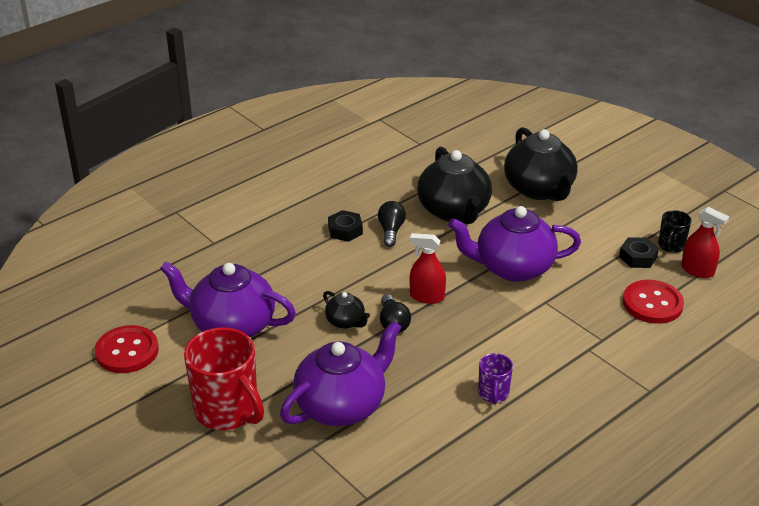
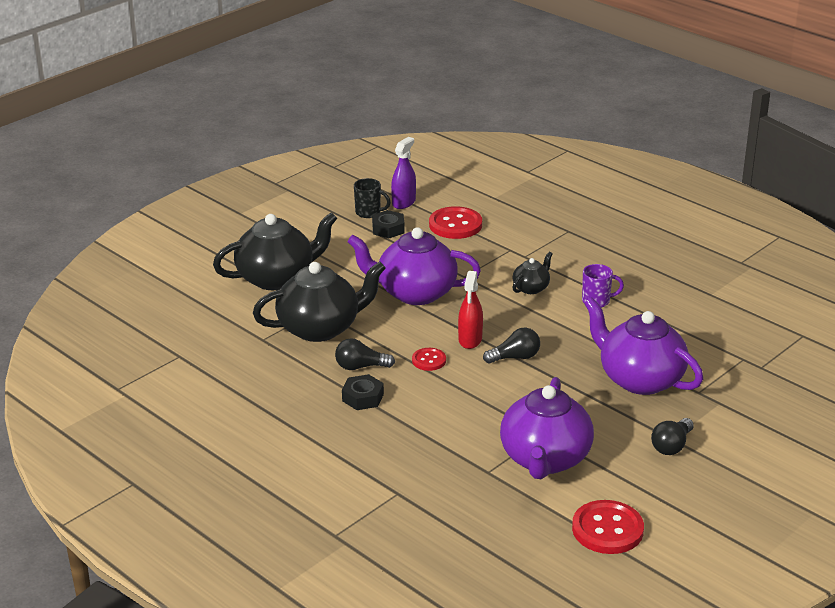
camera: 95 degrees left, 5 degrees down
red mug [184,327,264,430] -> black light bulb [651,418,694,455]
black teapot [323,291,370,329] -> black teapot moved to [512,252,553,294]
purple teapot [448,206,581,282] -> purple teapot turned 105 degrees clockwise [347,227,481,305]
red spray bottle [681,207,729,278] -> purple spray bottle [391,137,416,209]
none -> red button [412,348,446,371]

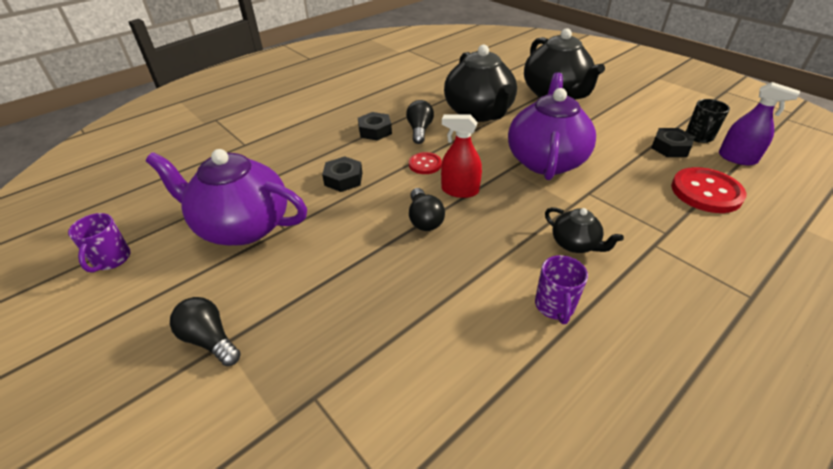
camera: 95 degrees right, 10 degrees up
red button [572,500,644,554] -> purple mug [68,213,131,273]
purple teapot [584,297,703,395] -> none
none -> black nut [322,156,362,192]

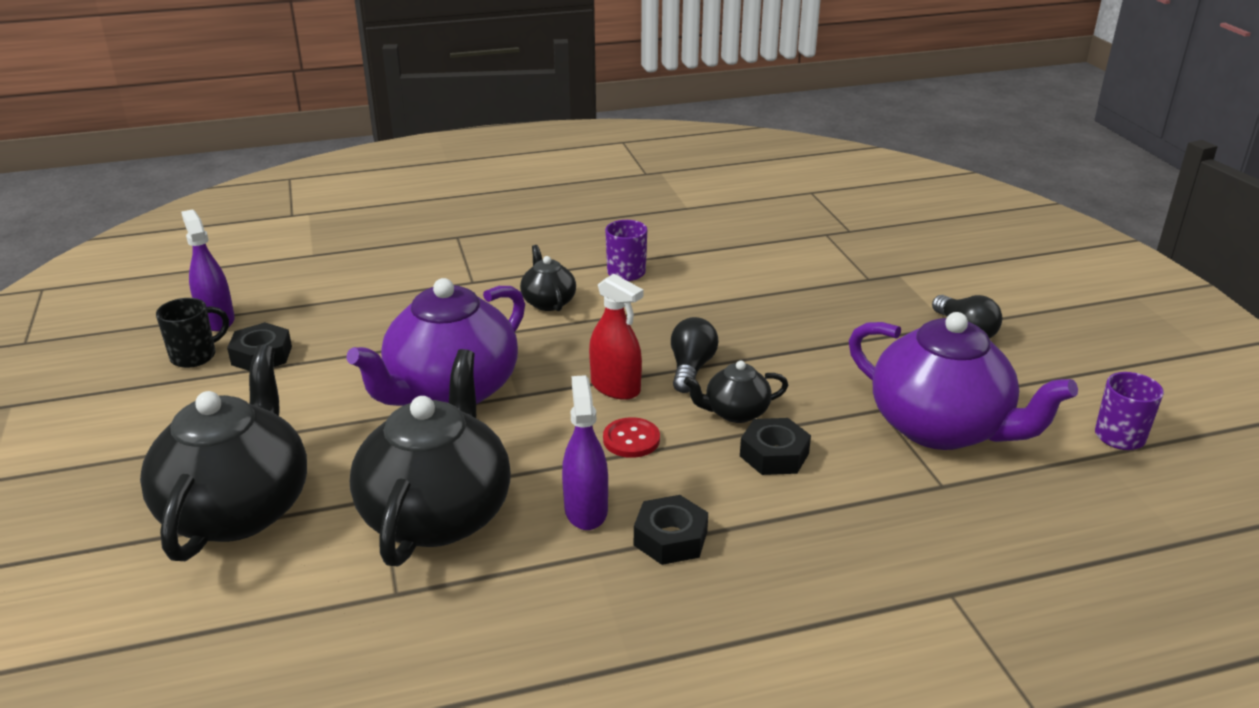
camera: 155 degrees left, 10 degrees down
black light bulb [406,100,434,144] -> purple spray bottle [562,375,608,530]
red button [671,167,747,213] -> none
none -> black teapot [684,360,788,423]

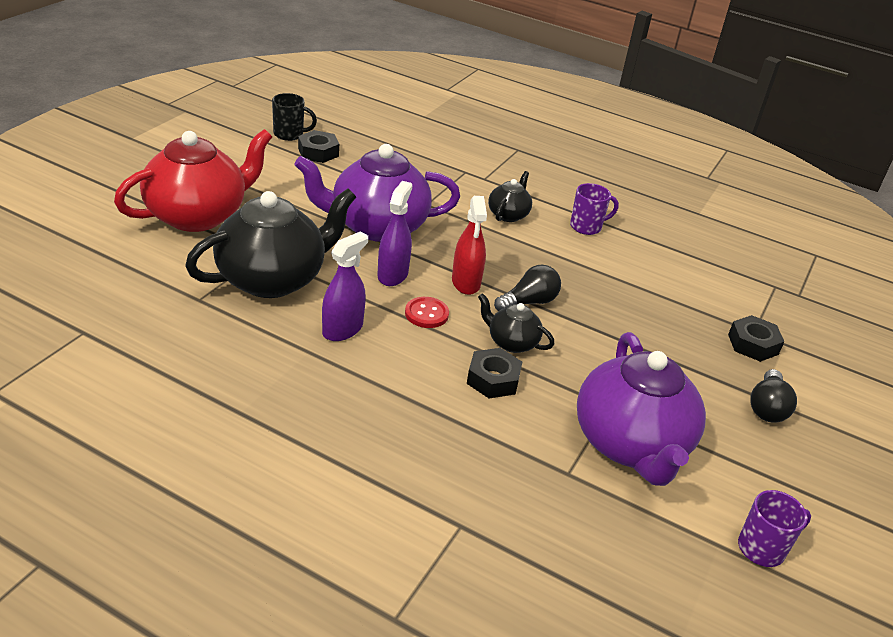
camera: 40 degrees right, 5 degrees up
black teapot [140,345,307,561] -> red teapot [114,129,272,232]
purple spray bottle [181,209,235,331] -> purple spray bottle moved to [377,181,412,286]
black nut [634,495,708,565] -> black nut moved to [728,315,784,362]

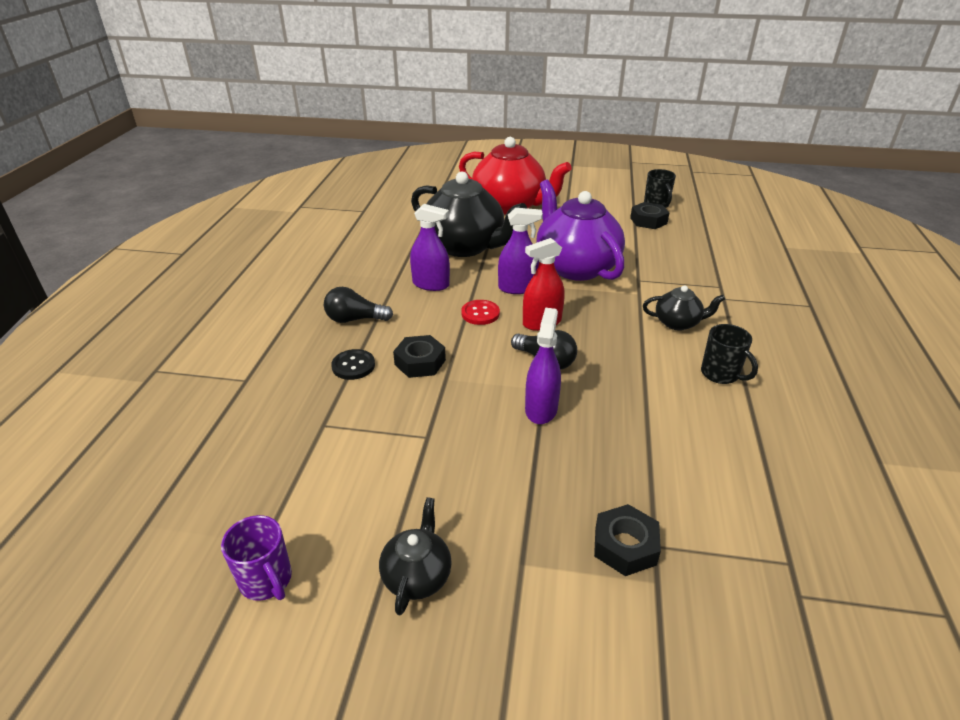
camera: 75 degrees right, 0 degrees up
black teapot [478,293,554,353] -> black teapot moved to [379,497,452,615]
purple mug [570,183,619,235] -> black mug [701,324,758,384]
purple teapot [577,332,706,486] -> none
black light bulb [750,369,797,423] -> black light bulb moved to [324,287,393,323]
none -> black button [331,349,375,380]
none -> purple spray bottle [525,308,561,424]

